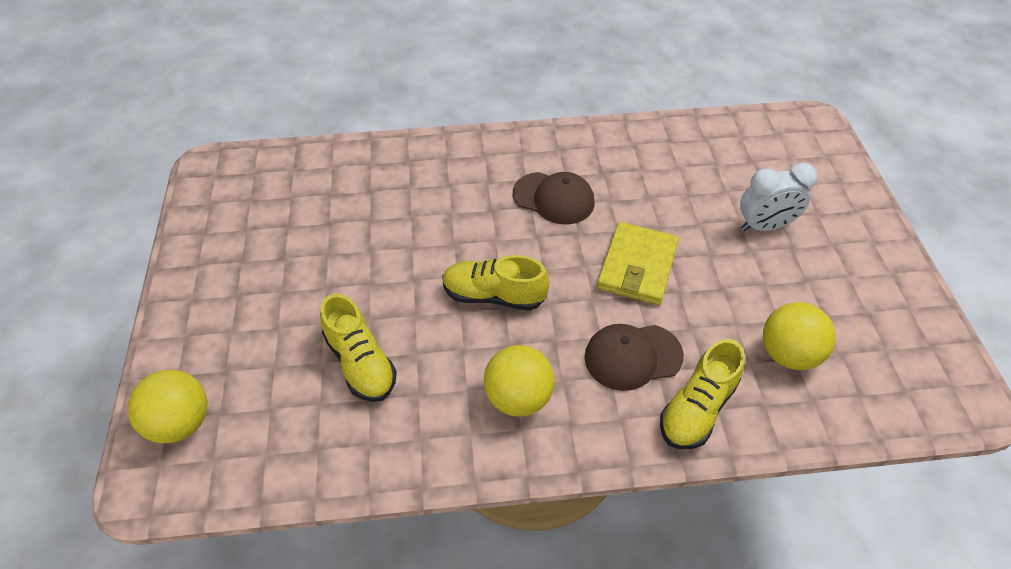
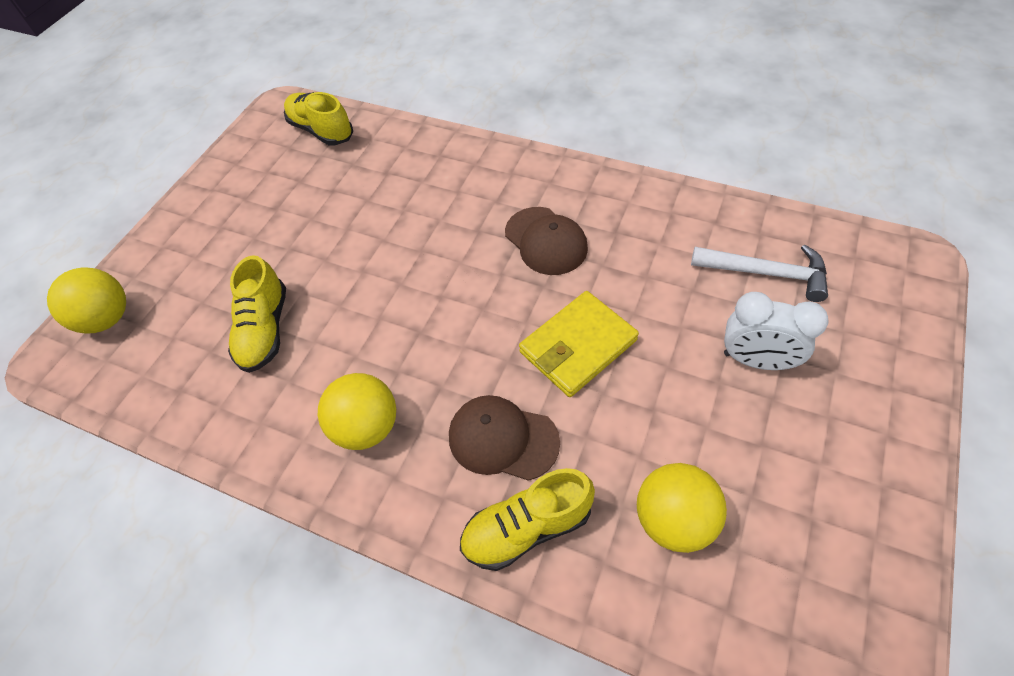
camera: 35 degrees right, 5 degrees up
yellow shoe [442,255,549,311] -> yellow shoe moved to [284,92,353,145]
none -> white hammer [691,245,828,302]

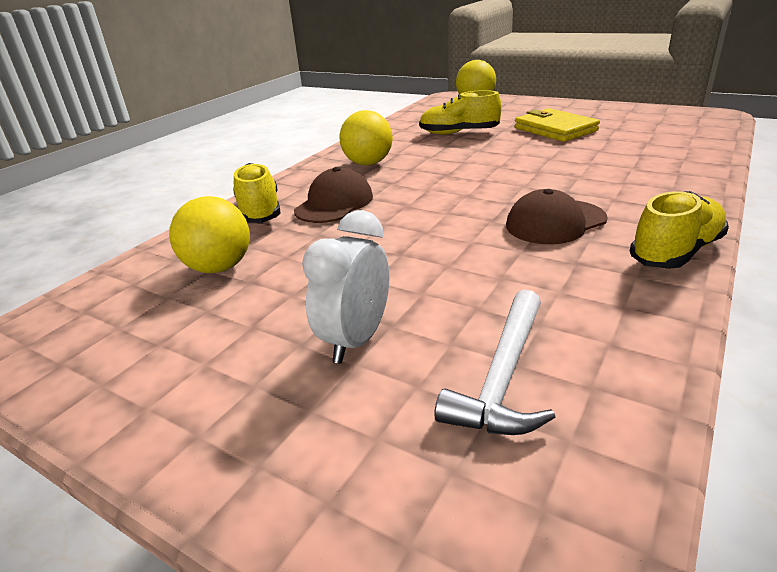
camera: 95 degrees right, 25 degrees down
yellow shoe [284,92,353,145] -> yellow shoe moved to [630,191,729,269]
yellow wallet [519,291,639,397] -> yellow wallet moved to [515,108,600,142]

